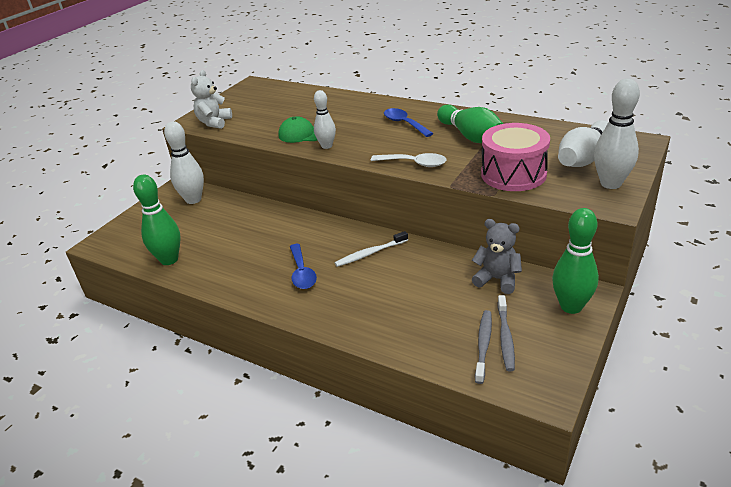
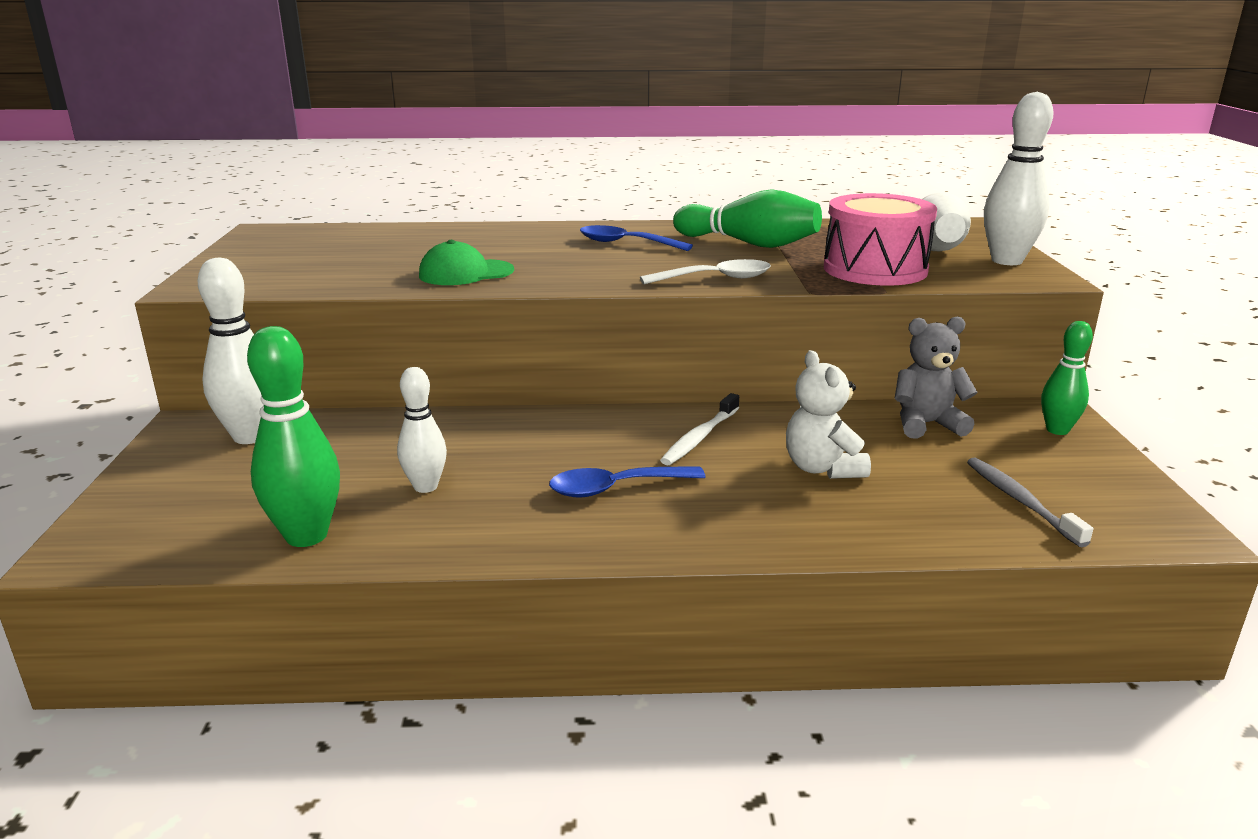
camera: 35 degrees left, 10 degrees down
white teddy bear [191,70,232,129] -> white teddy bear moved to [786,350,871,479]
blue spoon [290,244,317,289] -> blue spoon turned 120 degrees clockwise [549,466,705,498]
white bowling pin [314,90,336,149] -> white bowling pin moved to [397,367,447,493]
grey toothbrush [498,295,515,371] -> none
green bowling pin [552,208,599,314] -> green bowling pin [1041,321,1093,435], size x0.64

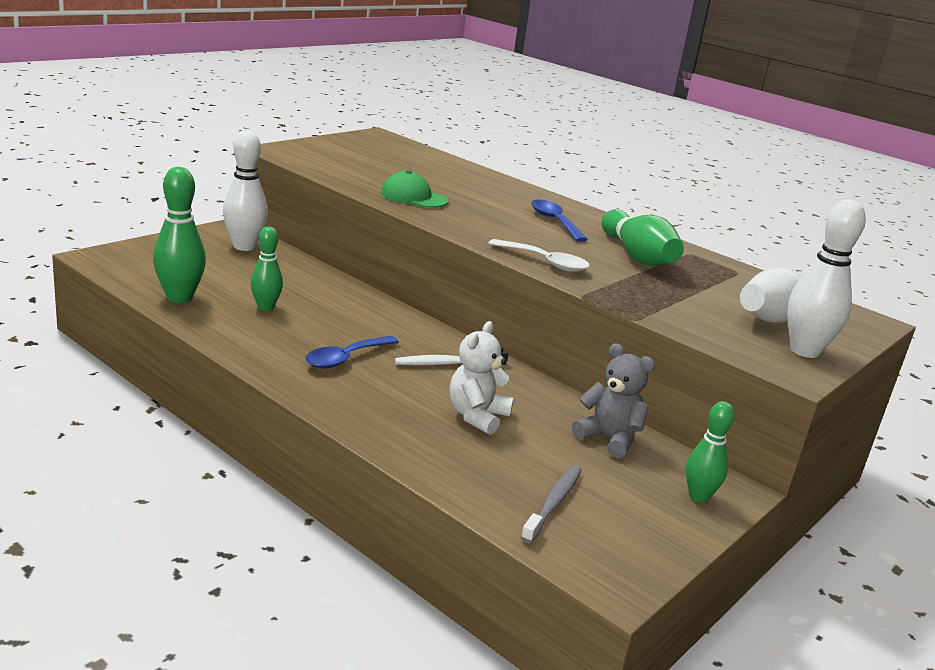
camera: 40 degrees right, 0 degrees up
white bowling pin [397,367,447,493] -> green bowling pin [251,226,283,311]
blue spoon [549,466,705,498] -> blue spoon turned 75 degrees counterclockwise [305,336,399,369]
pink drum [824,193,937,286] -> none

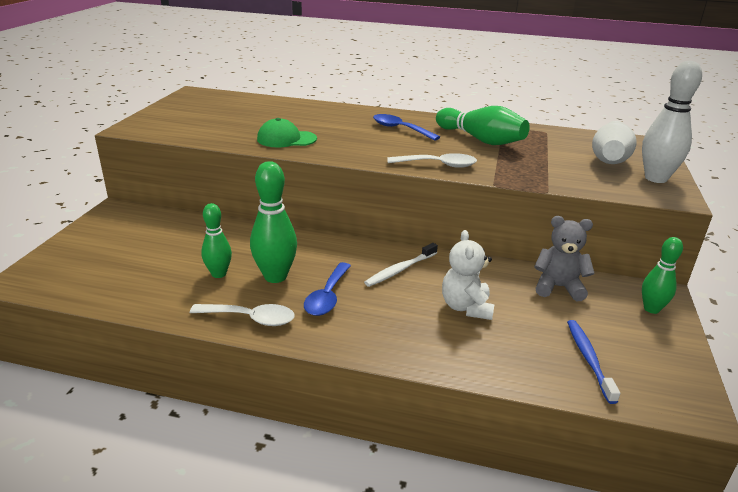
camera: 25 degrees left, 5 degrees up
green bowling pin [153,167,206,303] -> green bowling pin moved to [250,161,297,283]
white bowling pin [223,130,268,251] -> none
grey toothbrush [521,465,582,543] -> blue toothbrush [567,320,620,404]
none -> white spoon [190,304,295,326]

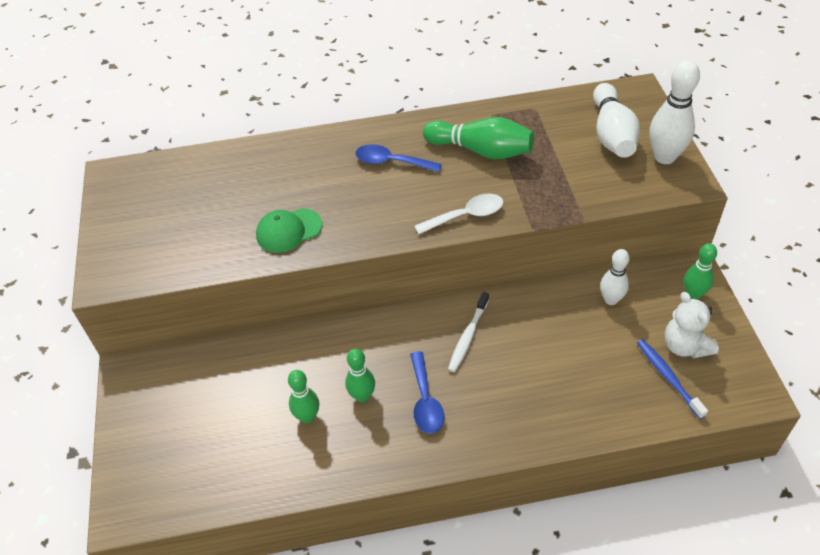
camera: 20 degrees left, 20 degrees up
white spoon [190,304,295,326] -> none
green bowling pin [250,161,297,283] -> green bowling pin [345,349,375,403], size x0.64
white teddy bear [442,230,495,320] -> white teddy bear moved to [664,292,718,358]
grey teddy bear [534,216,595,301] -> white bowling pin [600,249,630,305]

